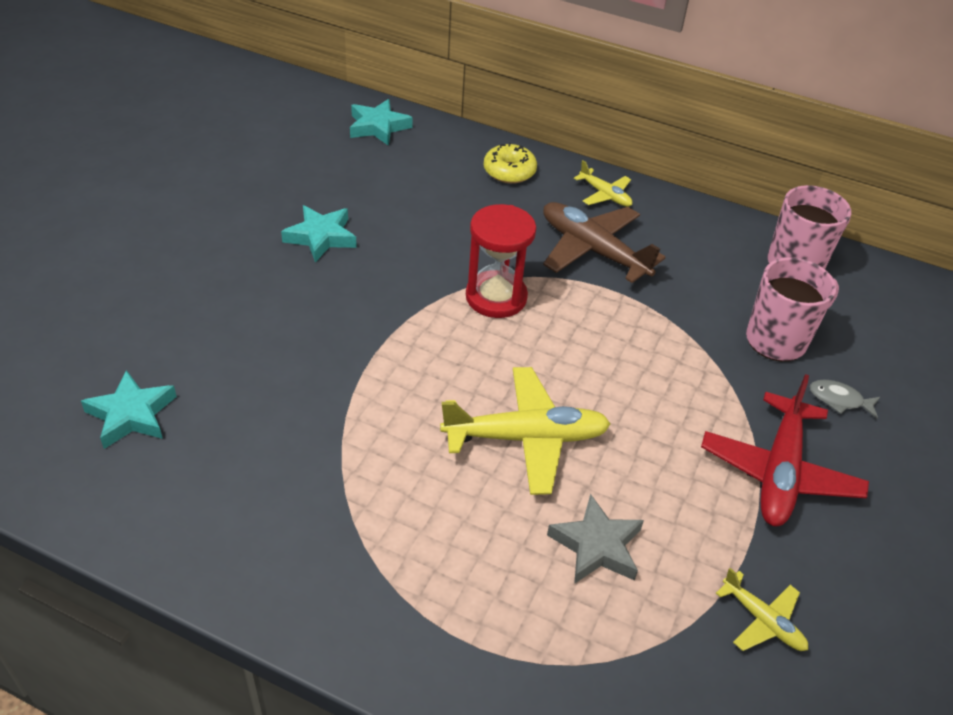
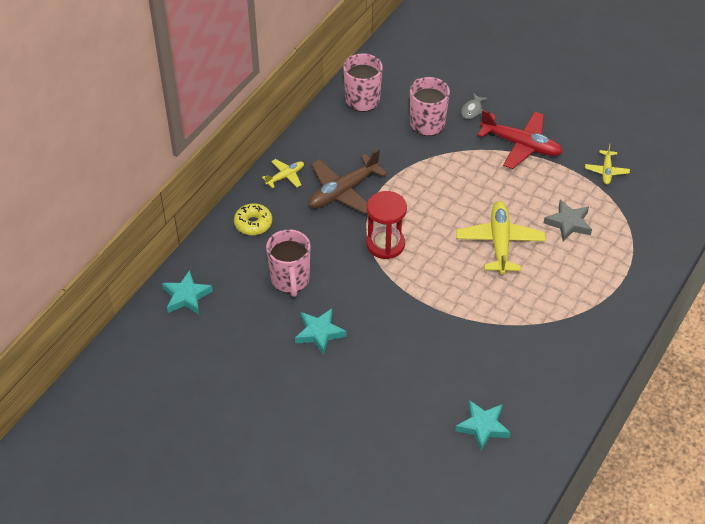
camera: 80 degrees left, 5 degrees up
yellow plane [716,568,808,651] -> yellow plane turned 135 degrees clockwise [585,143,630,185]
none -> pink mug [266,229,310,297]

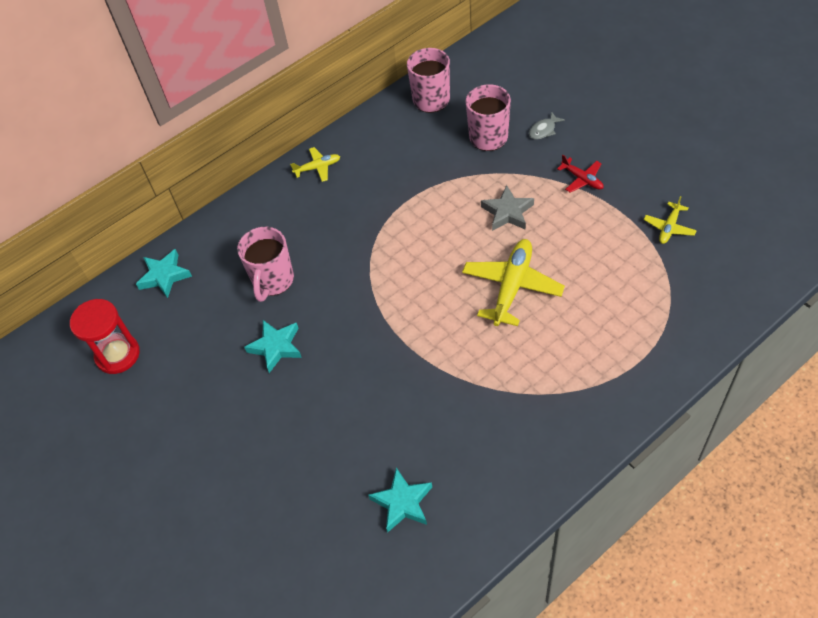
camera: 25 degrees right, 5 degrees up
yellow donut [234,203,272,235] -> none
brown plane [308,149,387,214] -> none
red hourglass [366,191,407,259] -> red hourglass moved to [70,299,140,374]
red plane [478,110,563,169] -> red plane [557,155,603,193], size x0.52
grey star [544,200,592,242] -> grey star moved to [481,185,534,231]

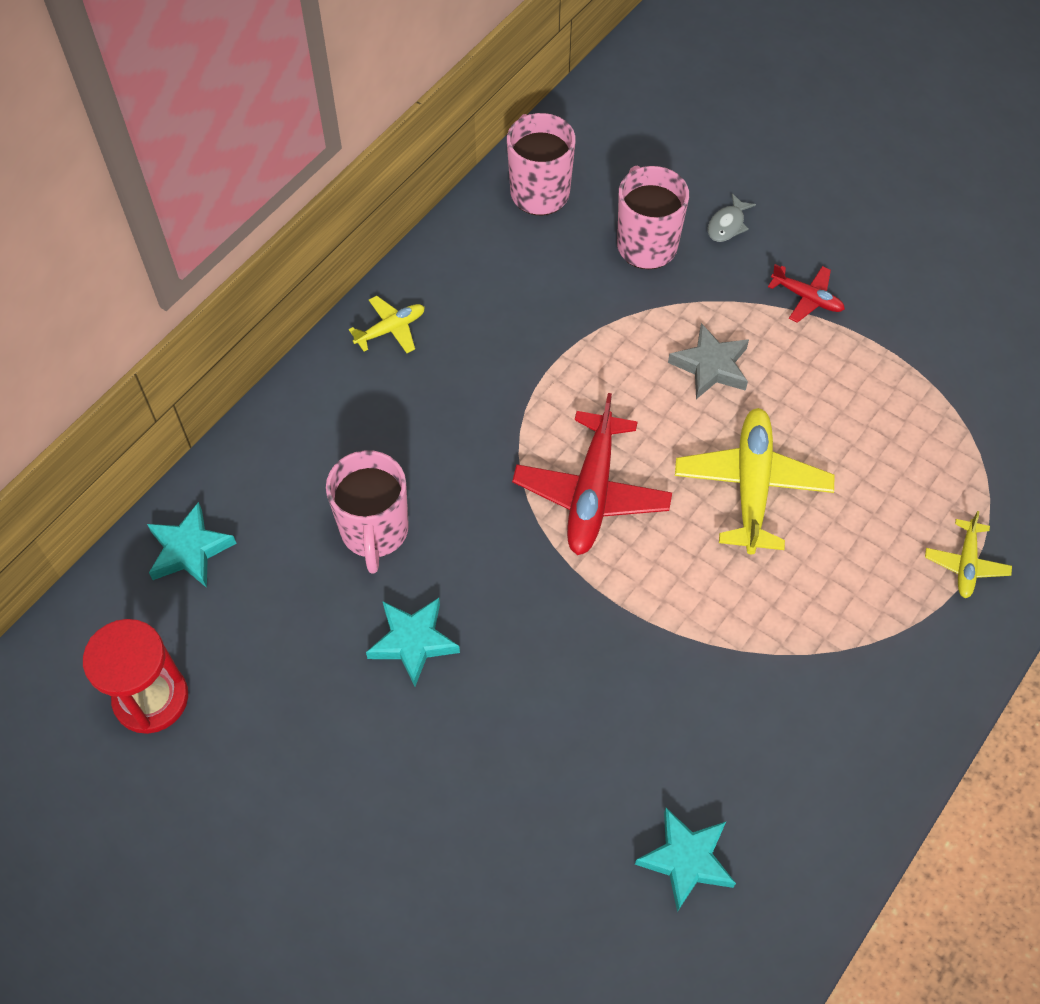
camera: 20 degrees left, 5 degrees up
yellow plane [644,196,697,244] -> yellow plane moved to [925,511,1012,598]
none -> red plane [512,393,672,555]

